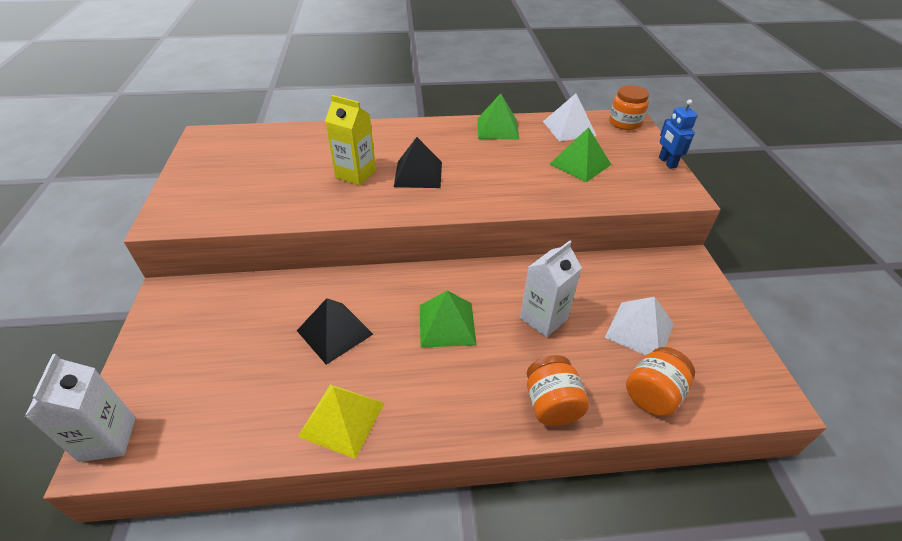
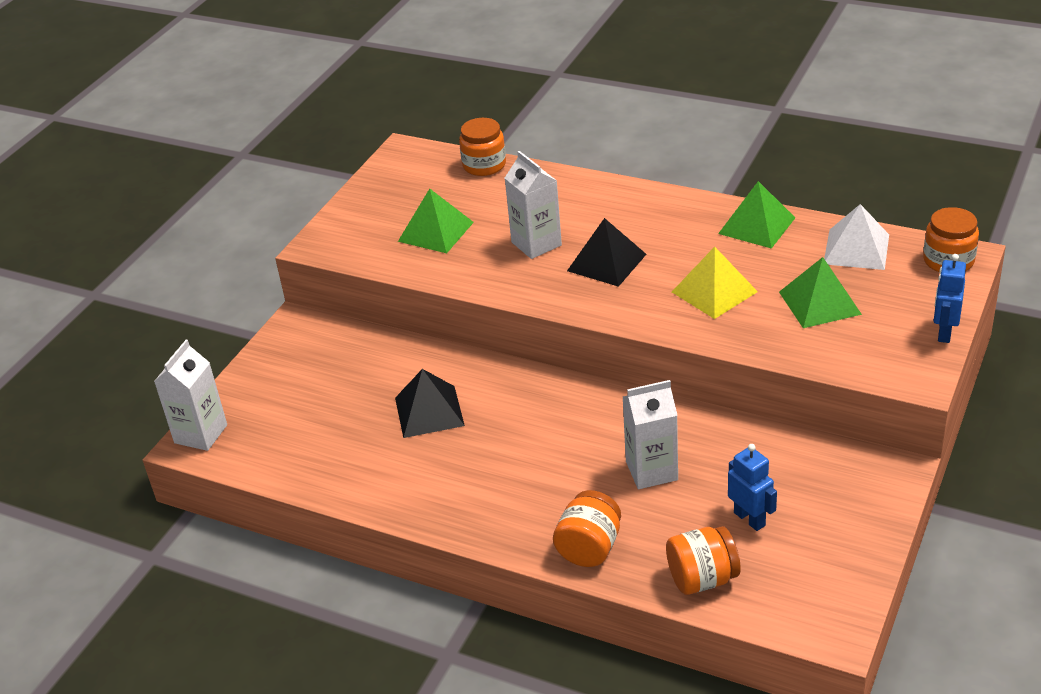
camera: 35 degrees right, 5 degrees down
yellow pyramid [298,384,384,459] -> yellow pyramid moved to [672,247,758,319]
yellow carton [325,95,376,186] -> white carton [505,151,562,259]
green pyramid [420,290,477,348] -> green pyramid moved to [398,189,474,253]
white pyramid [604,297,674,355] -> blue robot [728,444,777,531]
none -> orange jar [459,118,506,176]

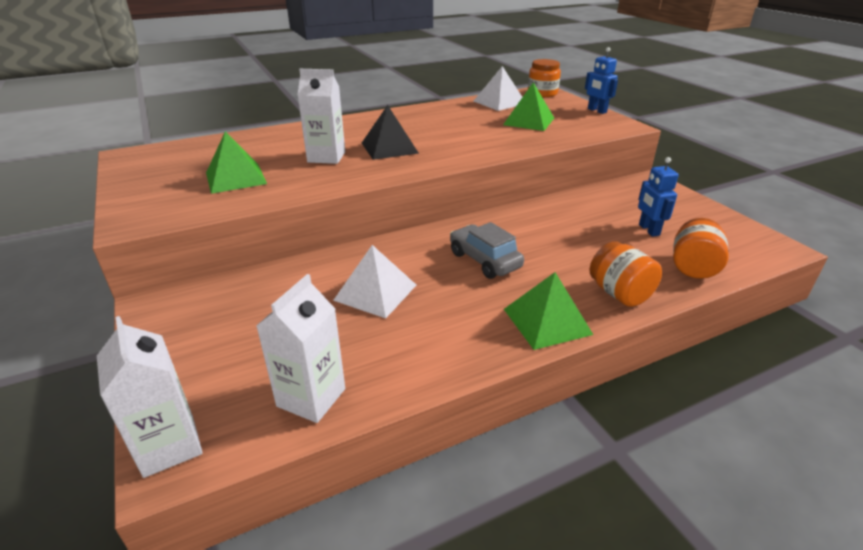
camera: 55 degrees left, 5 degrees down
black pyramid [395,369,465,438] -> white pyramid [333,245,416,318]
orange jar [459,118,506,176] -> none
white carton [623,380,678,489] -> white carton moved to [256,274,345,423]
yellow pyramid [672,247,758,319] -> none
green pyramid [718,181,795,249] -> green pyramid moved to [504,272,593,350]
blue robot [728,444,777,531] -> blue robot turned 105 degrees counterclockwise [638,157,679,237]
none -> grey car [450,222,524,279]

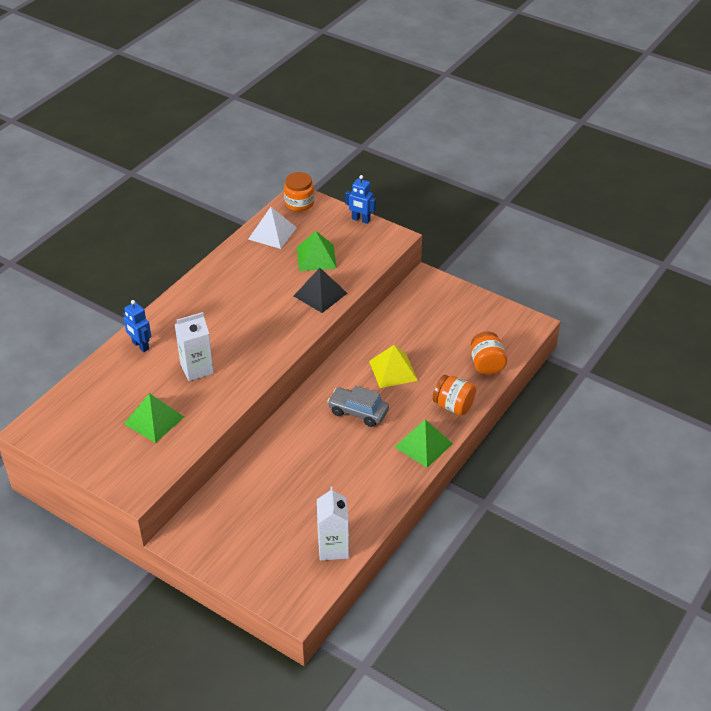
camera: 30 degrees left, 10 degrees up
white carton [97,316,203,478] -> none
white pyramid [333,245,416,318] -> none
black pyramid [362,105,419,160] -> black pyramid moved to [294,268,348,313]
blue robot [638,157,679,237] -> blue robot moved to [123,300,151,352]
none -> yellow pyramid [369,345,418,388]

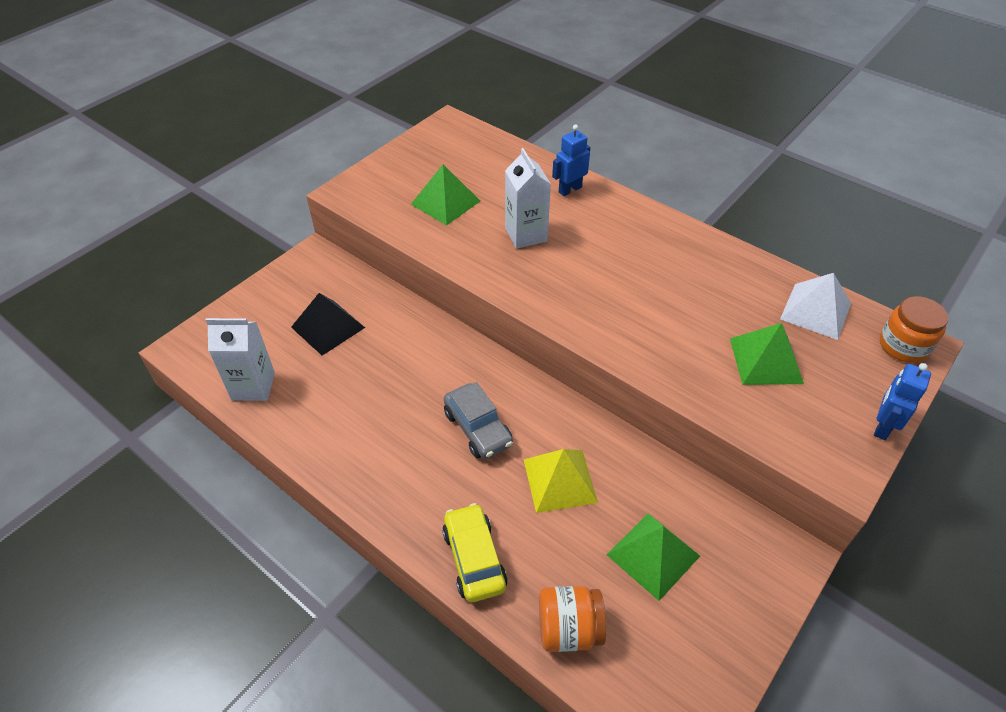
camera: 95 degrees right, 5 degrees up
black pyramid [294,268,348,313] -> black pyramid moved to [291,293,365,356]
grey car [327,386,389,427] -> grey car turned 120 degrees clockwise [444,382,513,459]
green pyramid [395,419,453,468] -> green pyramid moved to [607,513,700,601]
orange jar [433,375,476,416] -> yellow car [442,503,508,602]

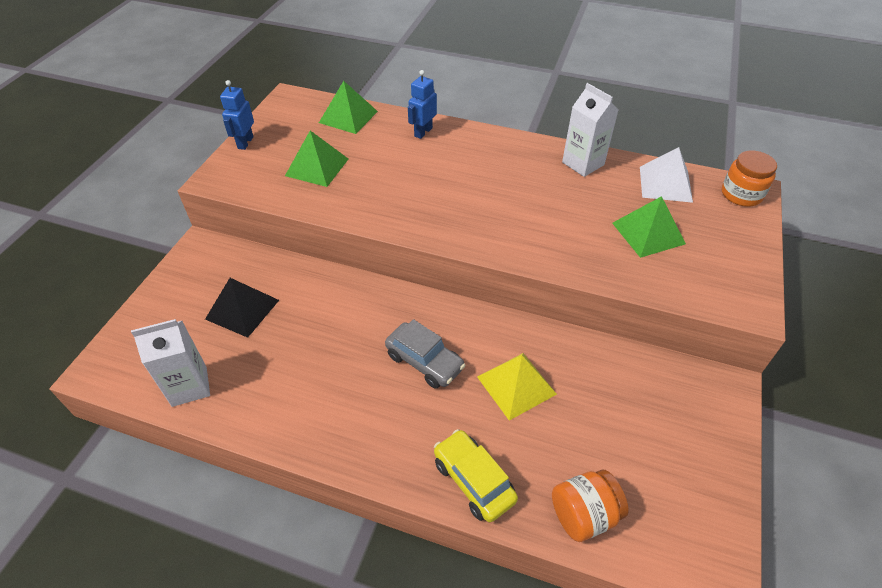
camera: 20 degrees left, 0 degrees up
white carton [505,148,551,249] -> white carton moved to [562,83,618,177]
green pyramid [607,513,700,601] -> green pyramid moved to [319,81,378,134]
blue robot [874,363,931,440] -> blue robot moved to [220,80,254,150]

